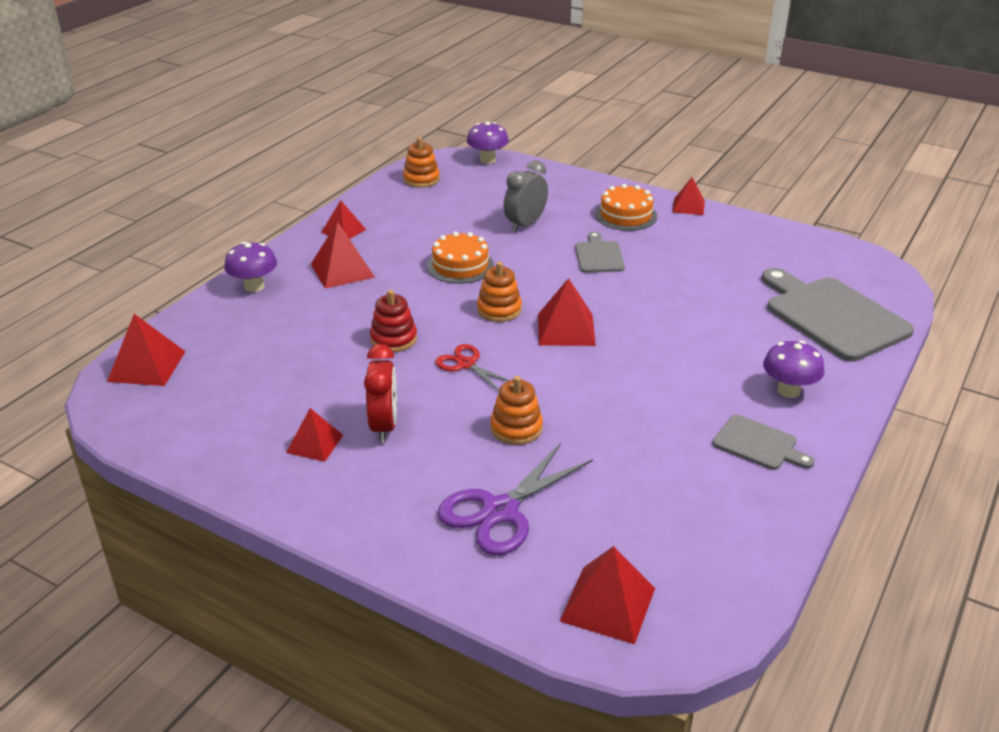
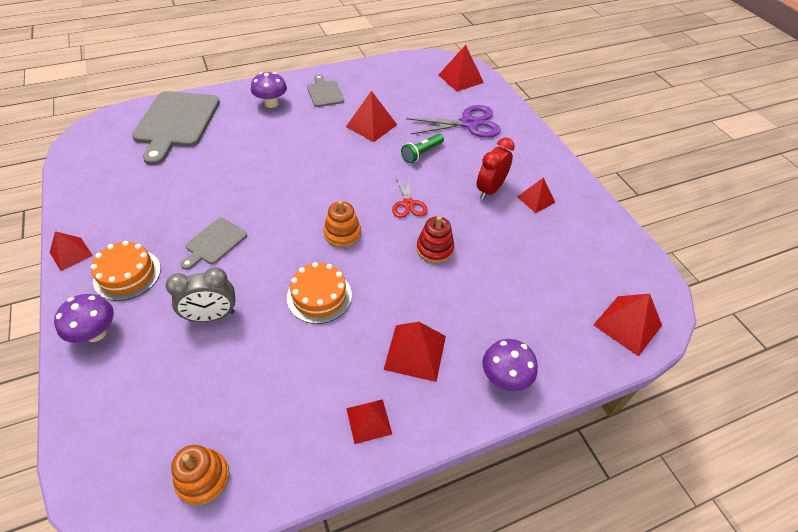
camera: 145 degrees left, 15 degrees up
purple mushroom [467,122,509,164] -> purple mushroom moved to [54,294,114,343]
orange stacking toy [490,376,543,445] -> green flashlight [401,133,444,163]
red pyramid [538,278,596,346] -> red pyramid moved to [346,91,397,142]

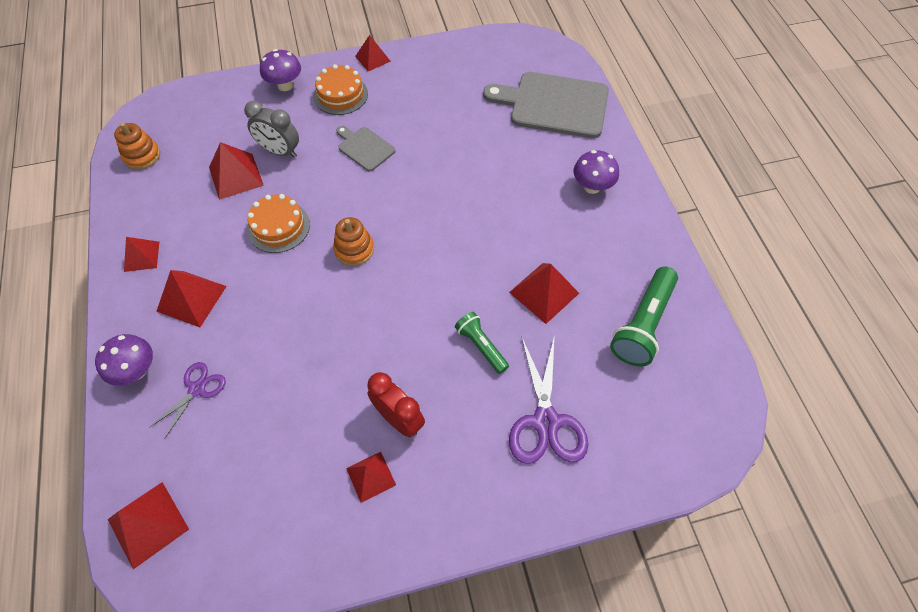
camera: 100 degrees right, 10 degrees up
grey clock [165,267,235,322] -> grey clock turned 60 degrees counterclockwise [244,101,299,158]
grey cutting board [307,75,344,107] -> none
red scissors [392,175,427,218] -> none
red stacking toy [416,216,454,263] -> none
red pyramid [439,45,484,91] -> red pyramid moved to [209,142,264,200]
none -> purple scissors [149,362,226,439]
none -> green flashlight [610,266,678,366]

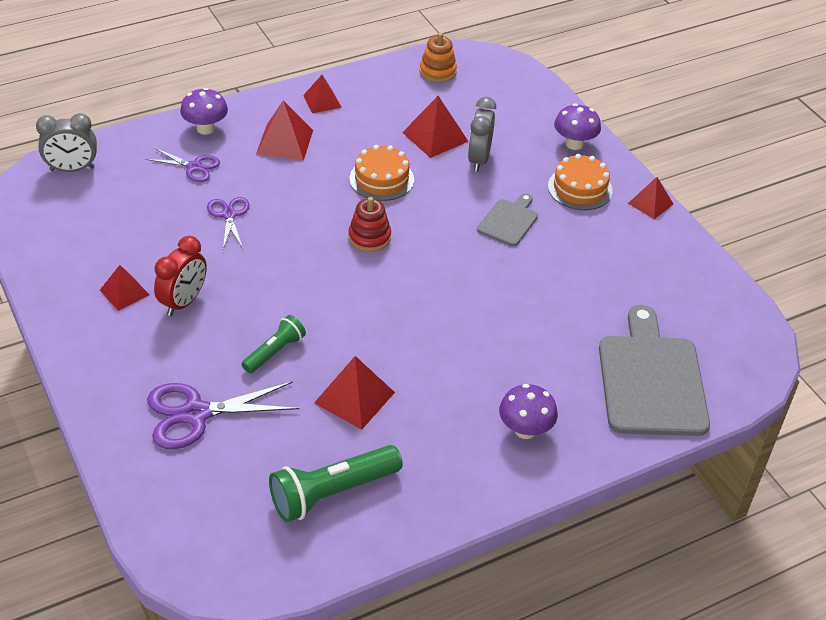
camera: 75 degrees right, 15 degrees down
red pyramid [108,482,189,569] -> grey clock [36,113,97,172]
orange stacking toy [333,217,374,266] -> red stacking toy [348,197,391,252]
green flashlight [610,266,678,366] -> green flashlight turned 45 degrees counterclockwise [269,445,403,522]
none -> purple scissors [207,197,250,249]

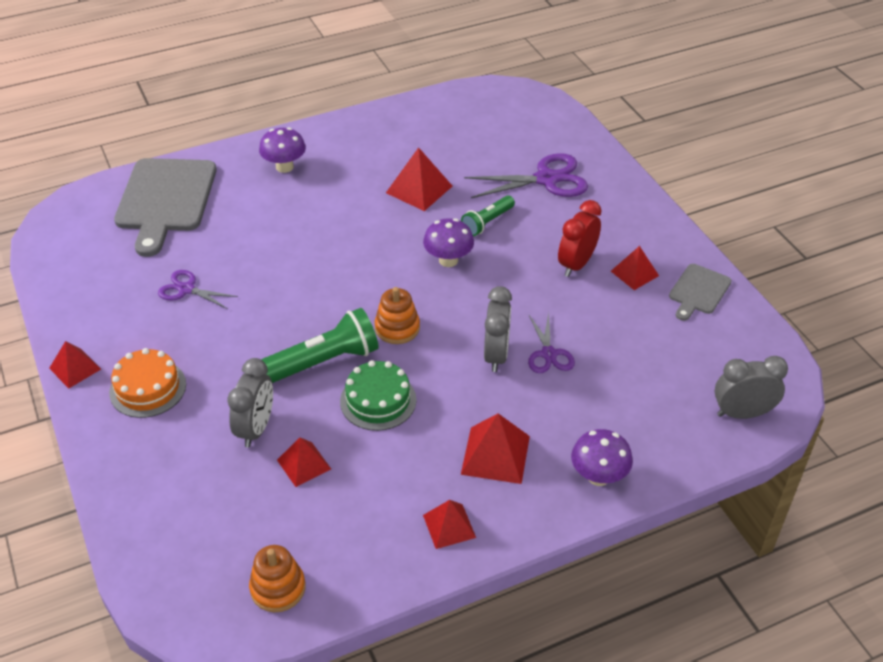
camera: 175 degrees left, 0 degrees up
purple scissors [145,148,220,182] -> purple scissors moved to [158,270,238,309]
green flashlight [269,445,403,522] -> green flashlight moved to [261,308,379,383]
red stacking toy [348,197,391,252] -> orange stacking toy [375,287,420,344]
orange cake [349,145,414,201] -> green cake [340,360,416,431]
red pyramid [402,96,468,158] -> red pyramid [277,437,331,487], size x0.66
grey cutting board [477,193,538,246] -> grey cutting board moved to [669,264,732,321]
purple mushroom [554,104,601,150] -> purple mushroom moved to [423,218,474,267]
none -> grey clock [484,286,512,372]

